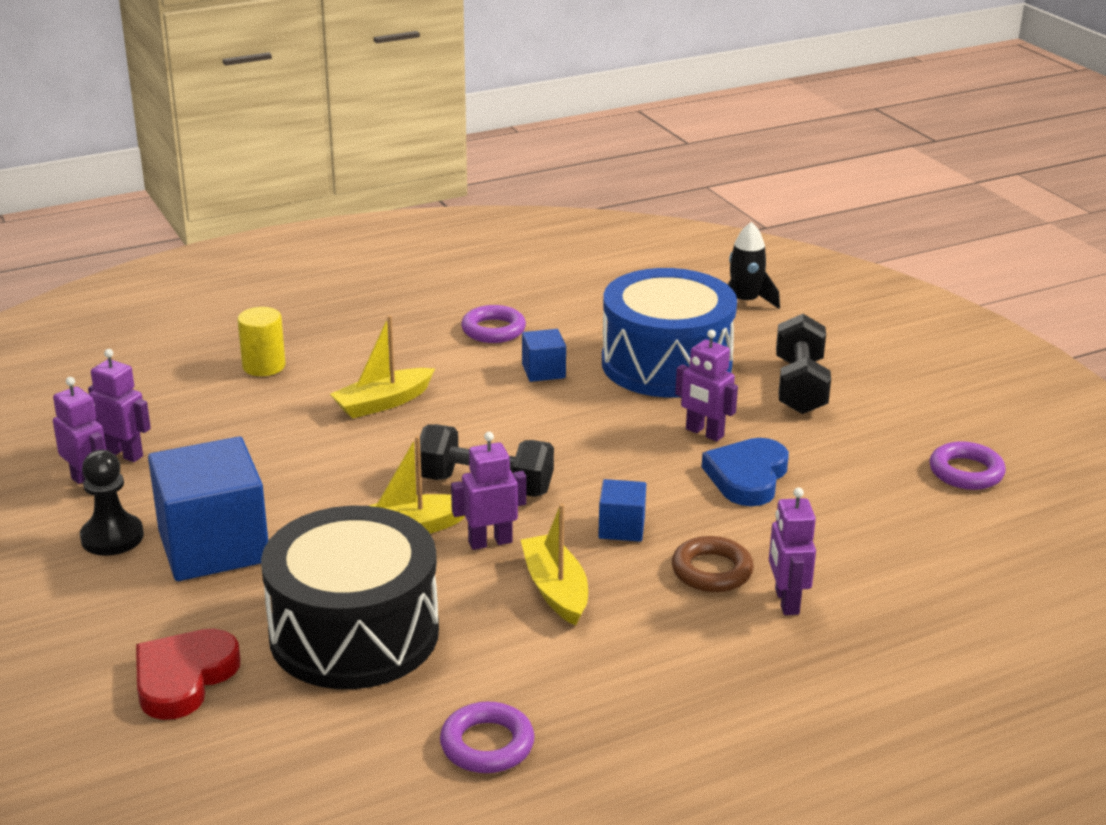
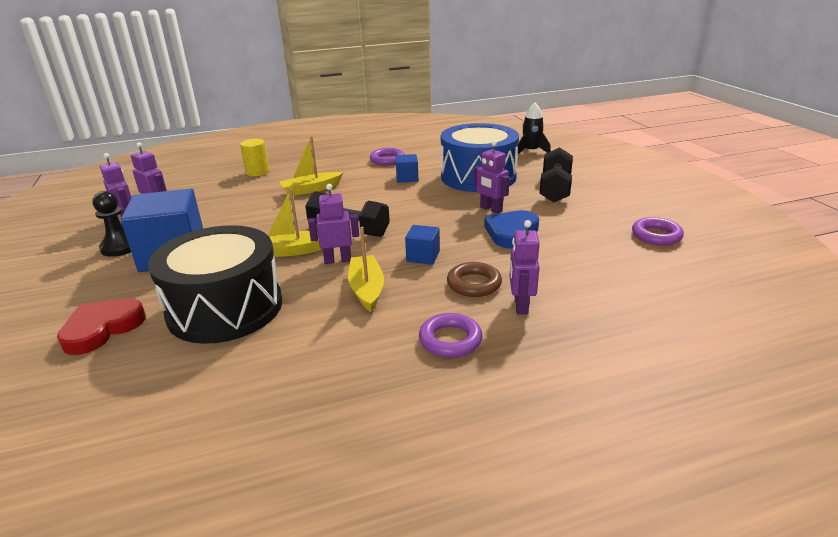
camera: 10 degrees right, 0 degrees up
purple ring [440,701,535,773] -> purple ring moved to [419,313,482,358]

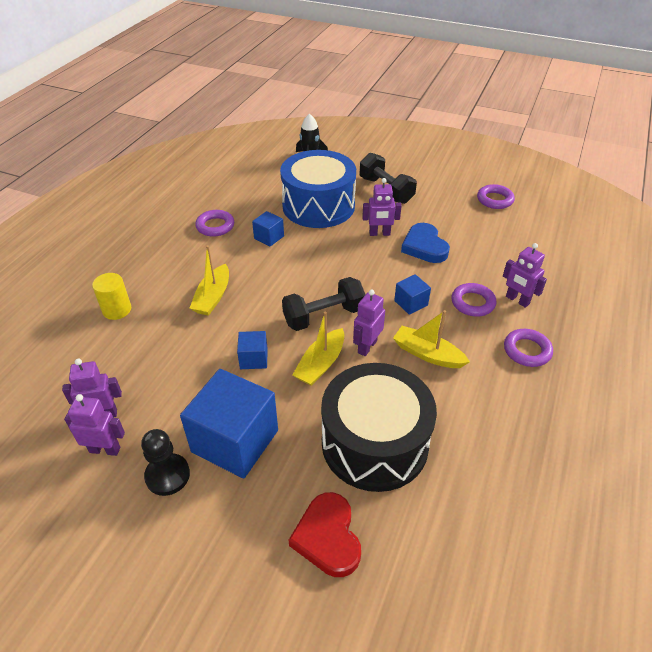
camera: 50 degrees left, 15 degrees up
brown ring [447,262,502,297] -> purple ring [452,283,496,317]
none -> blue cube [237,331,268,369]

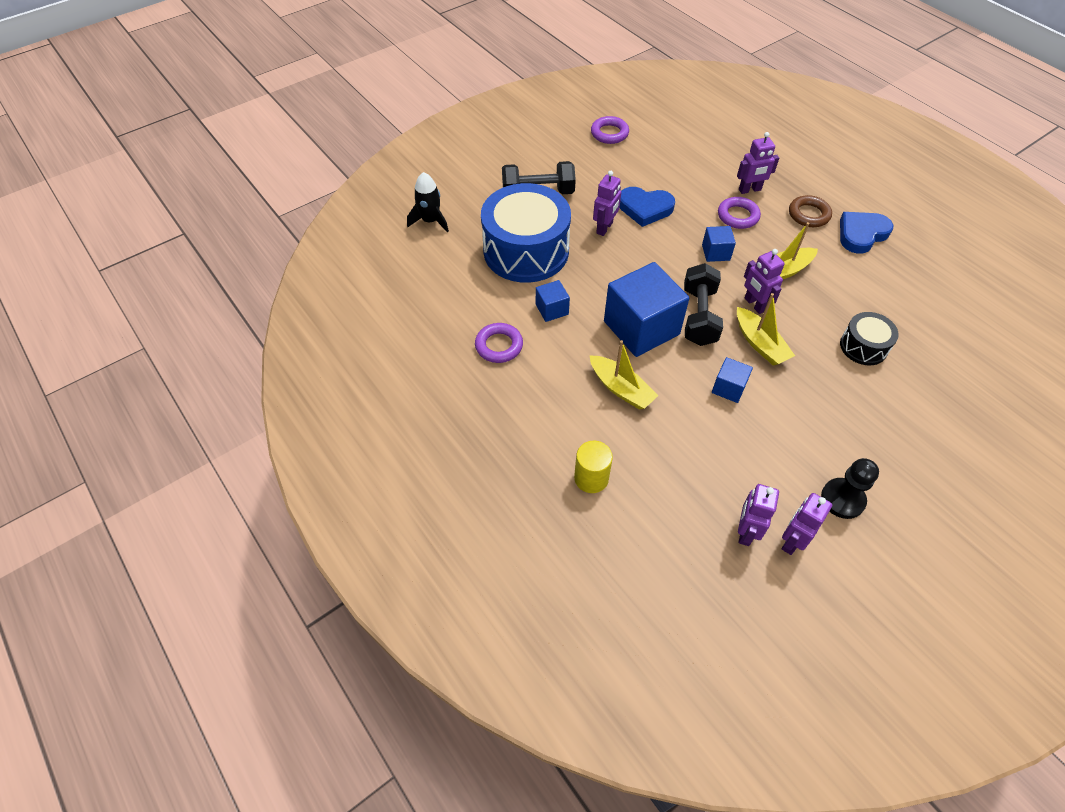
camera: 60 degrees left, 10 degrees up
blue cube [180,369,278,478] -> blue cube moved to [604,262,689,357]
red heart [289,492,361,577] -> none
black drum [321,363,437,492] -> black drum [840,312,899,365], size x0.49
purple ring [504,329,553,367] -> brown ring [789,195,832,227]
none -> blue heart [840,212,893,254]

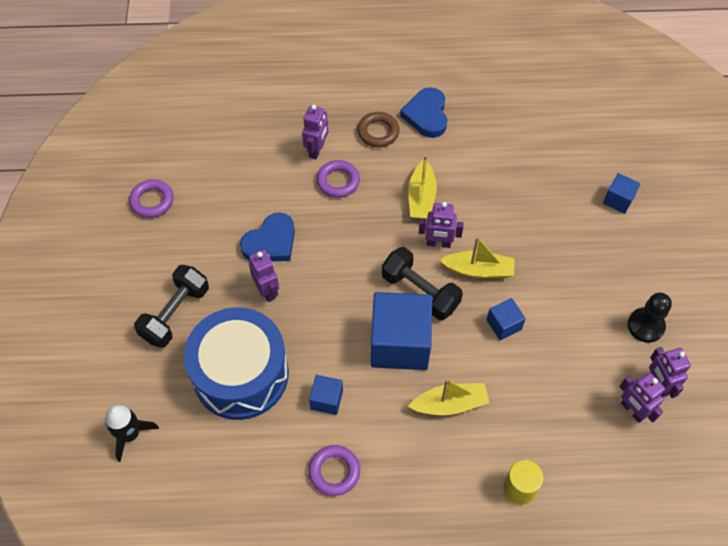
camera: 55 degrees left, 5 degrees up
blue cube [702,226,736,262] -> blue cube moved to [603,173,641,214]
black drum [840,312,899,365] -> none

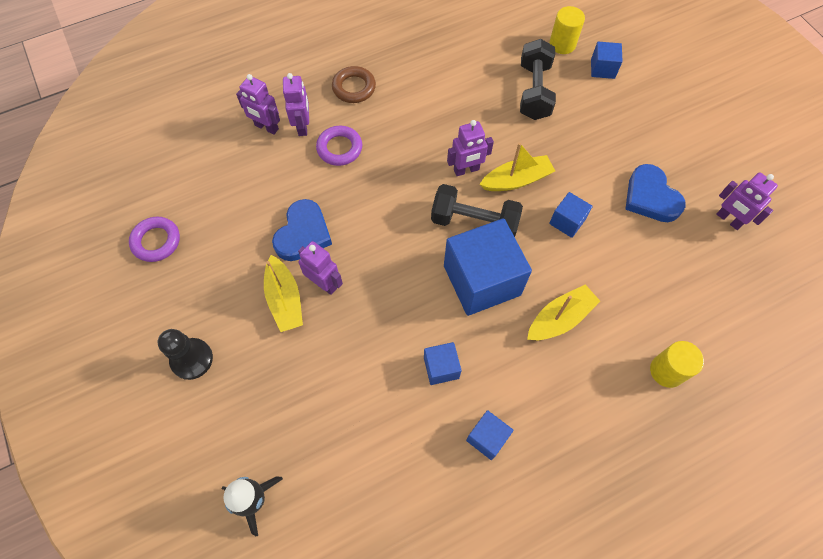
camera: 25 degrees left, 5 degrees up
black dumbbell [134,265,209,348] -> black dumbbell moved to [520,39,556,120]
blue drum [184,307,289,420] -> none
purple ring [309,445,360,496] -> blue cube [466,410,514,460]
blue heart [400,87,447,138] -> blue heart moved to [625,164,686,222]
yellow boat [408,155,437,219] -> yellow boat moved to [264,255,303,332]
purple robot [620,373,665,423] -> purple robot moved to [236,74,280,135]
black pawn [628,292,672,343] -> black pawn moved to [158,329,213,380]
none -> yellow cylinder [549,6,585,54]

